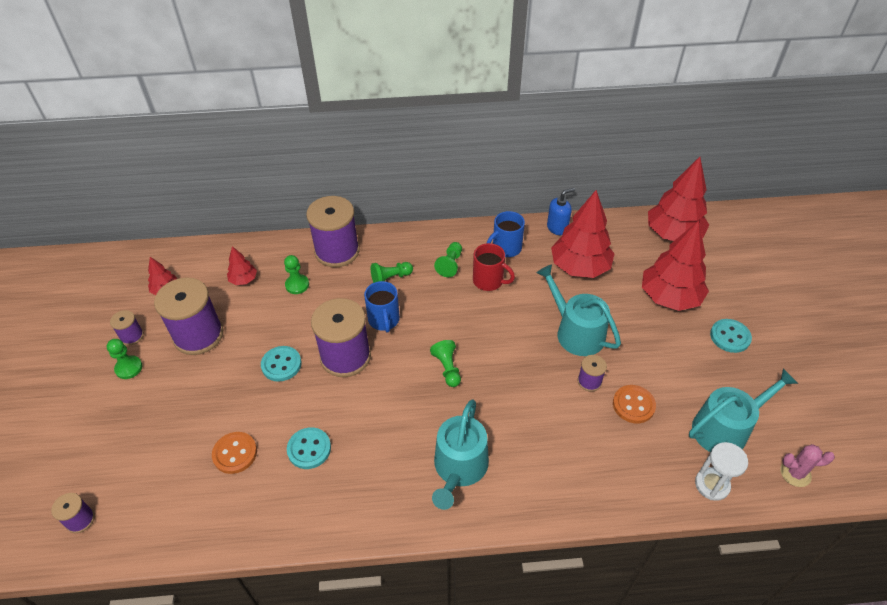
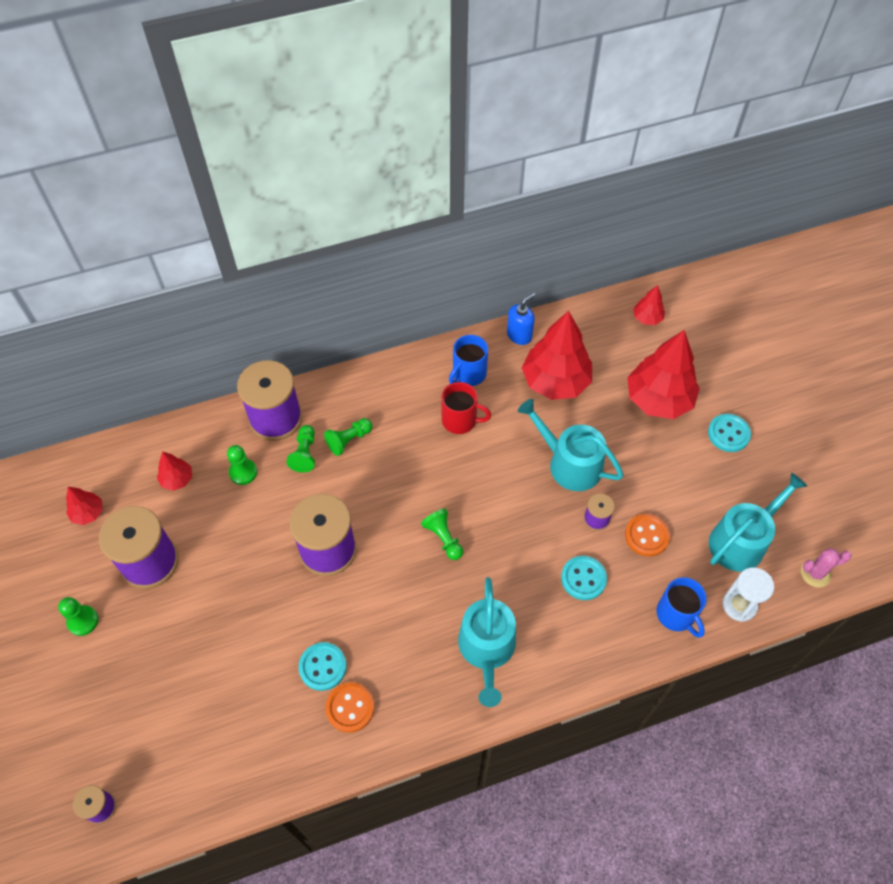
camera: 15 degrees left, 10 degrees up
purple spool [110,310,144,345] -> none
orange button [212,432,257,474] -> orange button moved to [326,682,374,733]
turquoise button [261,346,301,382] -> turquoise button moved to [561,556,607,600]
blue mug [364,281,400,333] -> blue mug moved to [657,577,707,638]
green pawn [434,242,462,277] -> green pawn moved to [286,425,315,473]
red tree [648,157,709,241] -> red tree [633,285,665,325], size x0.47

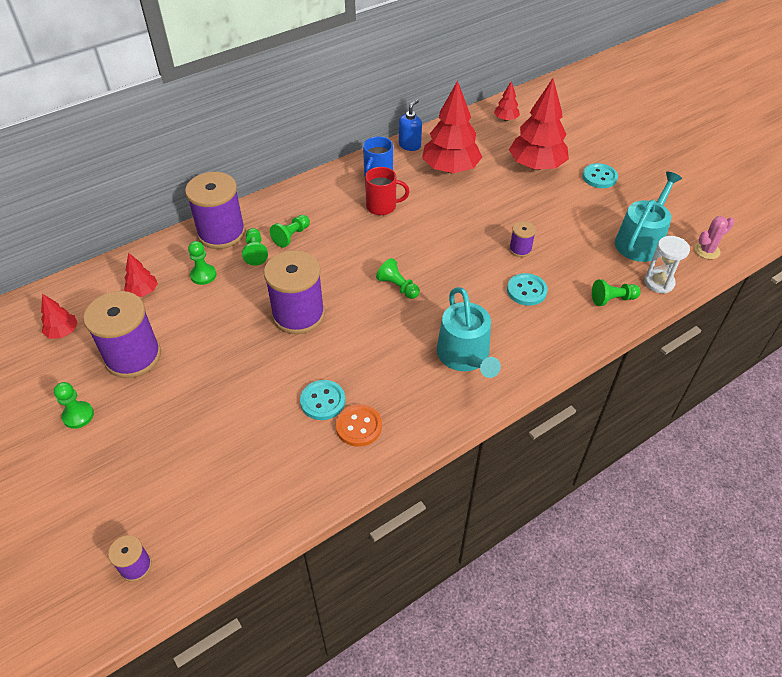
camera: 15 degrees left, 10 degrees down
turquoise watering can [518,399,624,491] -> none
orange button [625,514,670,556] -> none
blue mug [657,577,707,638] -> green pawn [592,279,640,306]

